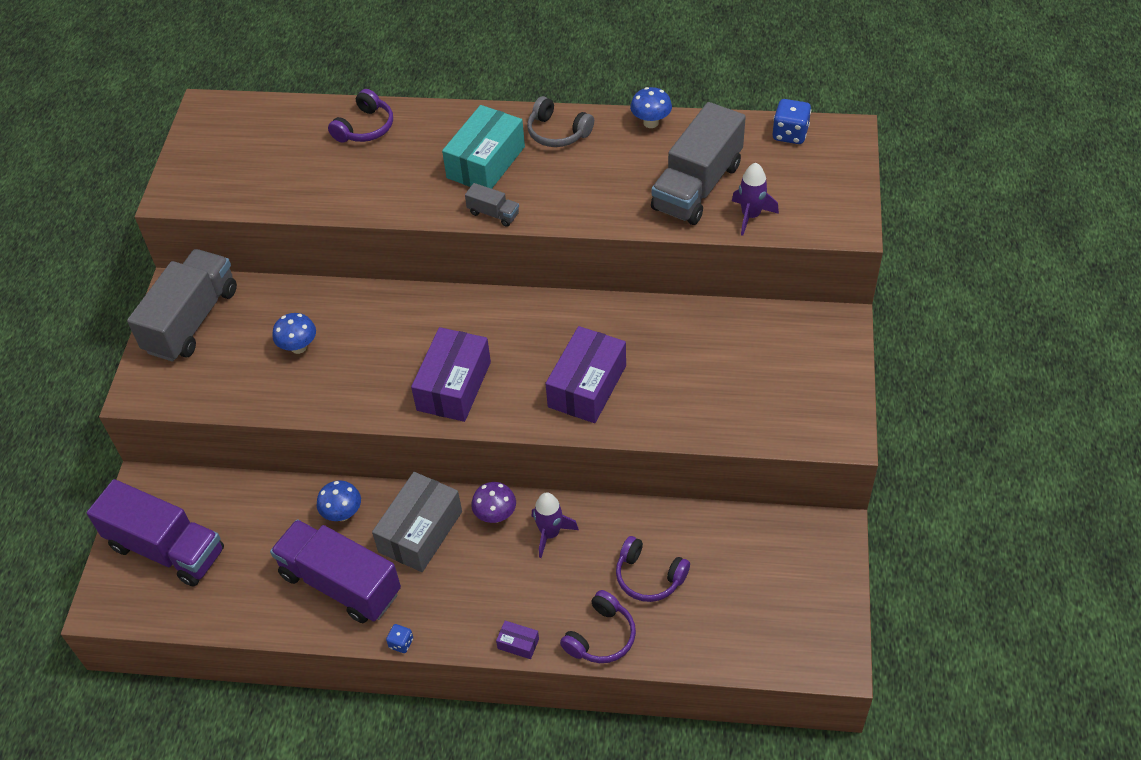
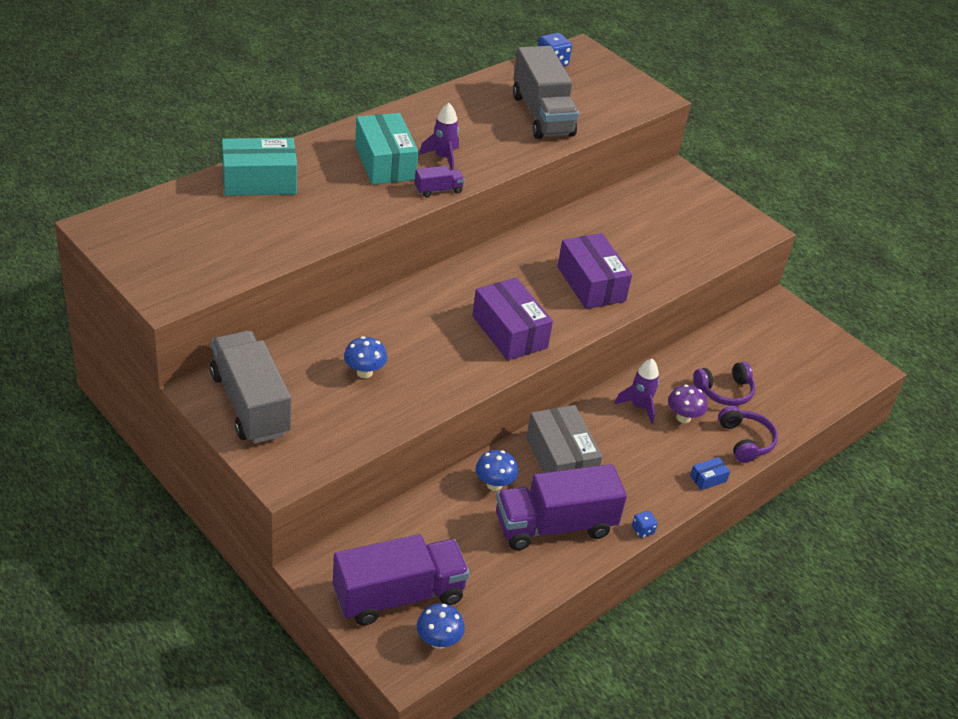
camera: 55 degrees left, 10 degrees down
purple headphones [328,89,393,143] -> turquoise box [222,138,297,196]
grey truck [465,183,519,227] -> purple truck [415,166,465,197]
purple mushroom [471,482,516,523] -> purple mushroom moved to [668,385,708,423]
purple box [496,621,539,659] -> blue box [690,457,730,490]
grey headphones [527,96,594,147] -> none
blue mushroom [630,87,672,128] -> blue mushroom moved to [417,604,465,649]
purple rocket [732,163,779,236] -> purple rocket moved to [419,103,459,170]

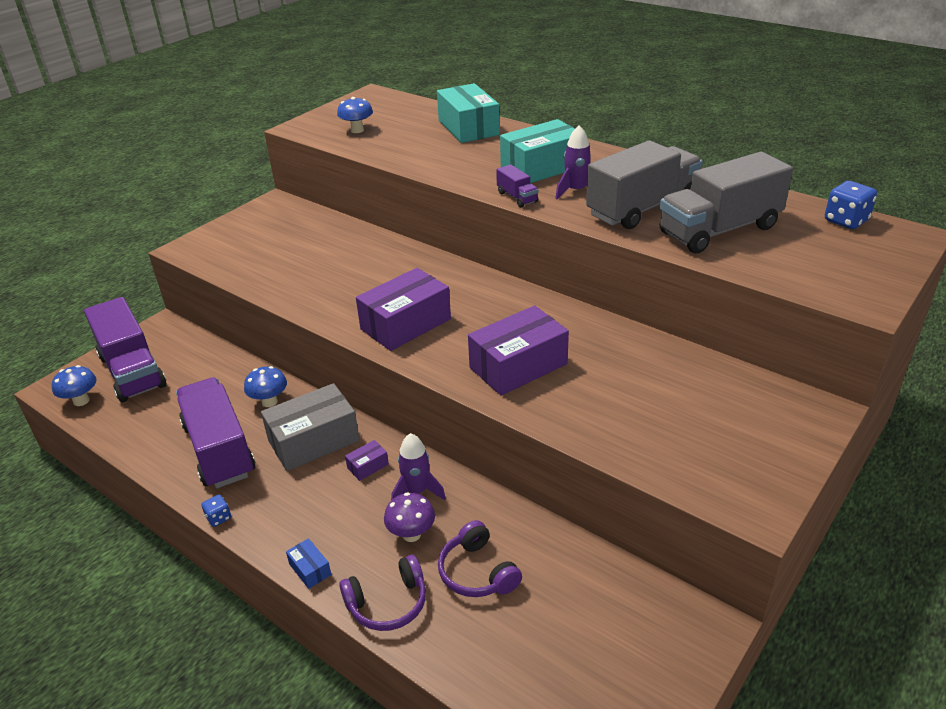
camera: 85 degrees right, 5 degrees down
grey truck [210,331,291,444] -> grey truck moved to [586,140,703,229]
blue mushroom [344,336,387,378] -> blue mushroom moved to [337,97,373,133]
none -> purple box [345,440,389,481]

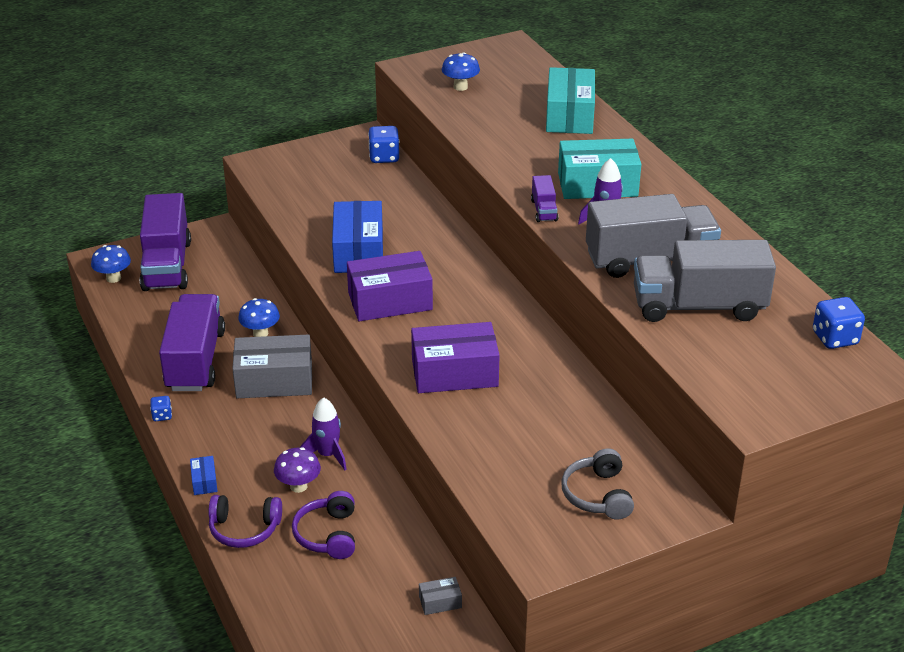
camera: 25 degrees right, 0 degrees up
purple box [345,440,389,481] -> none
none -> blue box [332,201,383,273]
none -> blue dice [368,126,399,163]
none -> grey box [419,577,462,615]
none -> grey headphones [561,448,634,520]

